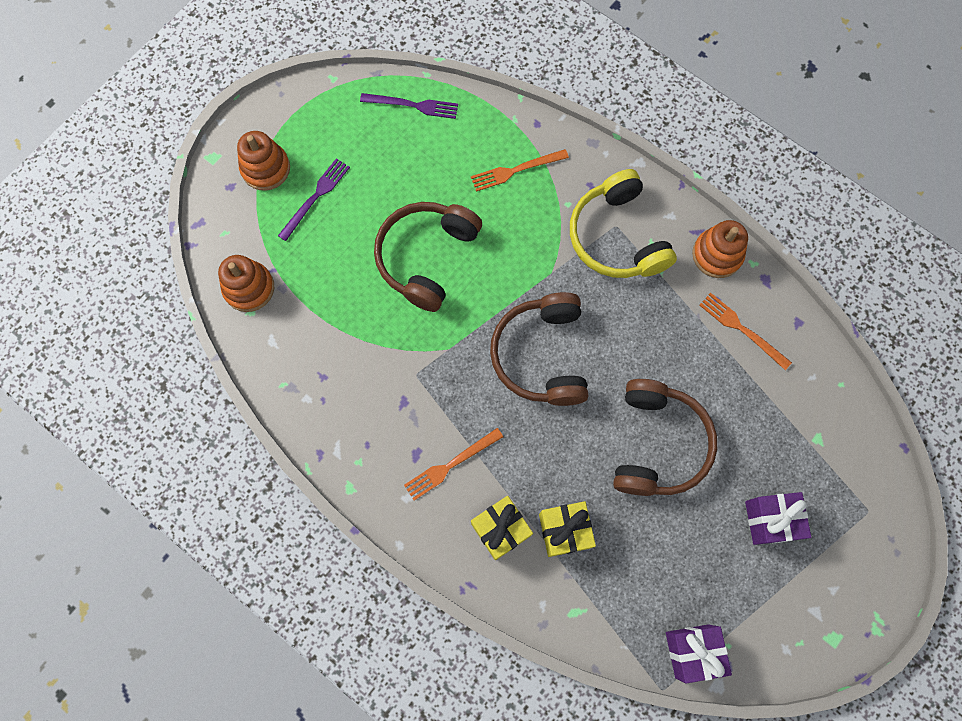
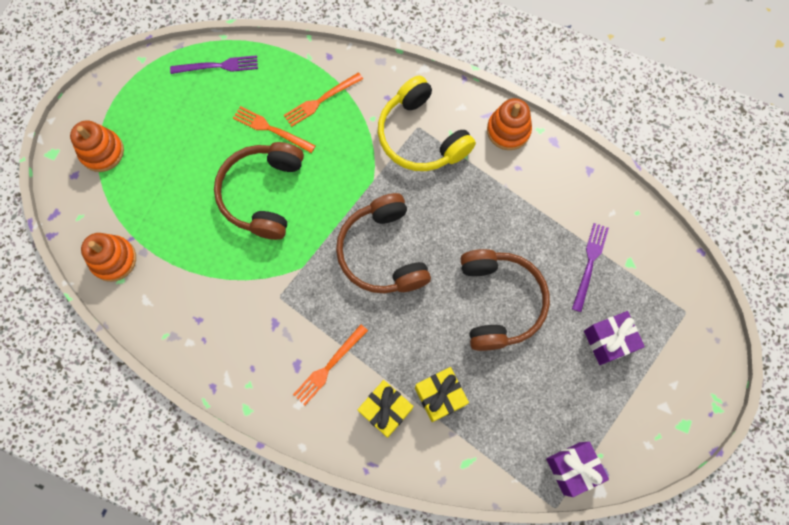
camera: 15 degrees left, 0 degrees up
purple fork [278,158,350,241] -> purple fork moved to [572,223,609,312]
orange fork [699,293,792,370] -> orange fork moved to [233,106,316,153]

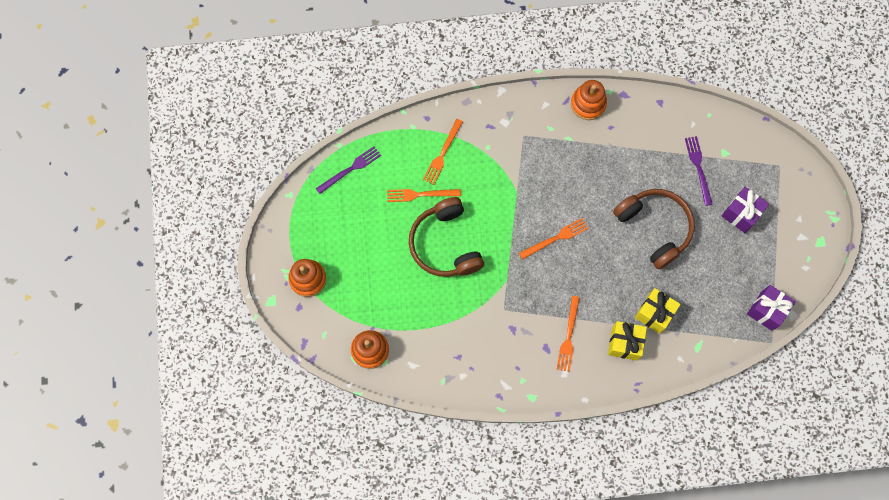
camera: 30 degrees left, 0 degrees up
brown headphones [336,193,431,294] -> orange fork [519,218,588,260]
yellow headphones [378,76,476,171] -> none

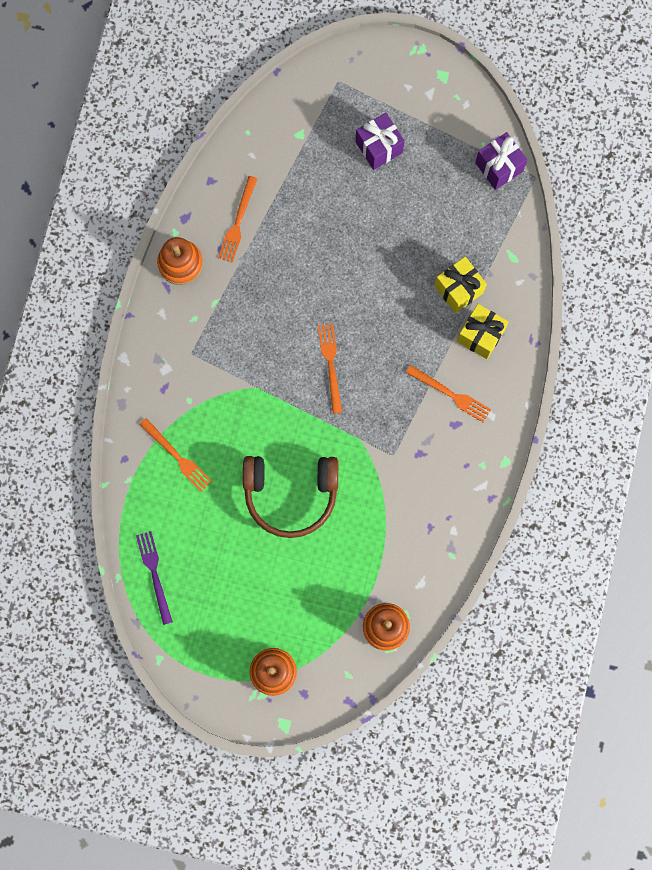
camera: 70 degrees left, 5 degrees up
orange fork [387,189,461,202] -> orange fork moved to [218,176,258,263]
brown headphones [613,189,695,270] -> none
purple fork [685,136,712,206] -> none

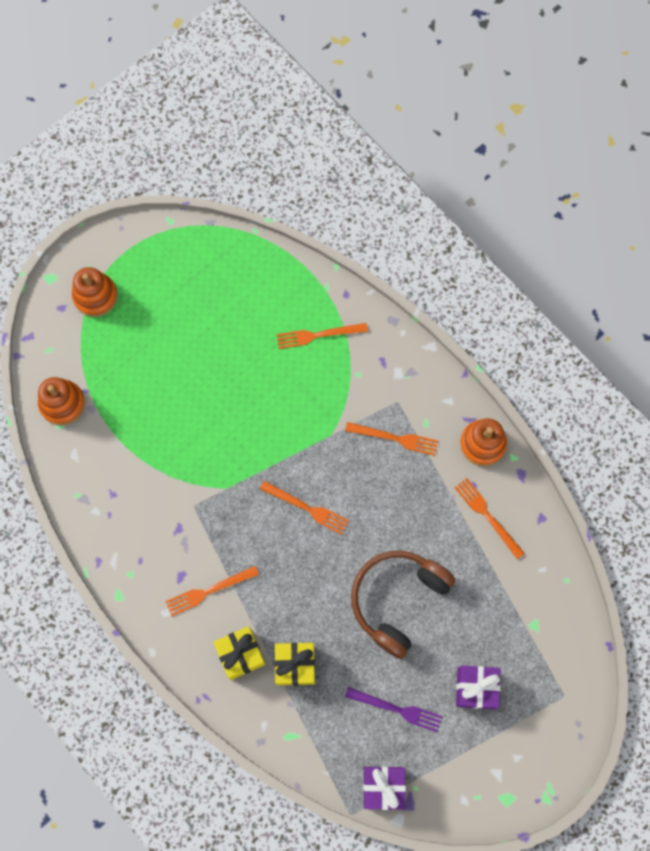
camera: 125 degrees right, 5 degrees down
purple fork [136,531,173,625] -> purple fork moved to [345,687,442,733]
brown headphones [243,456,338,538] -> brown headphones moved to [351,551,456,659]
none -> orange fork [345,422,438,456]

